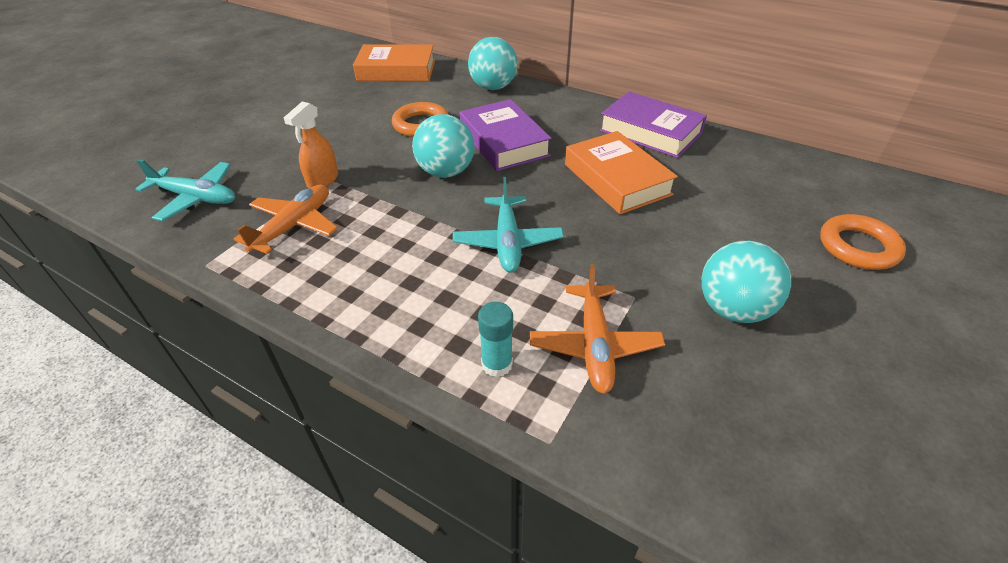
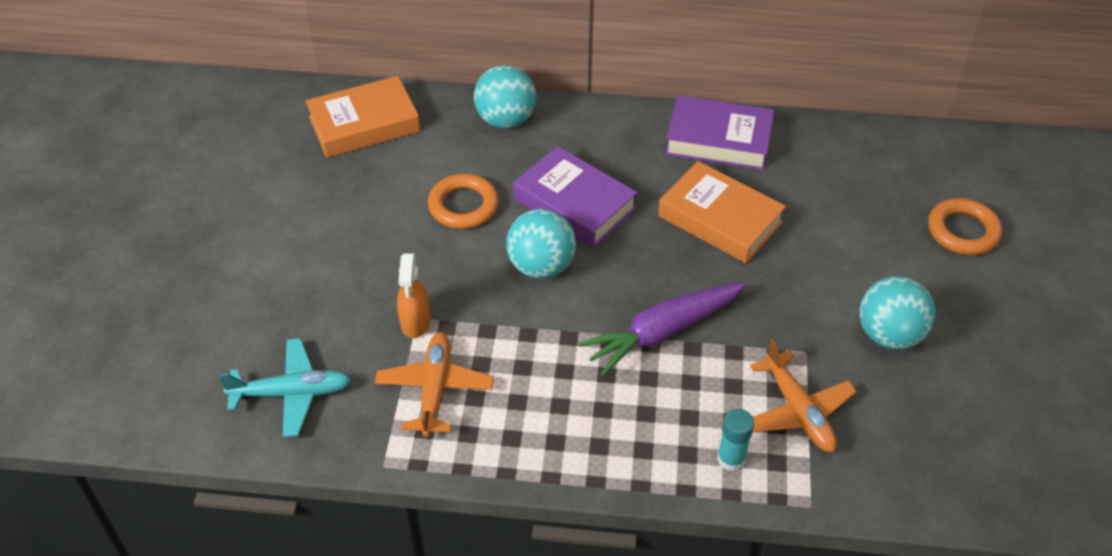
camera: 25 degrees left, 5 degrees up
turquoise plane [453,177,564,273] -> purple carrot [578,282,746,376]

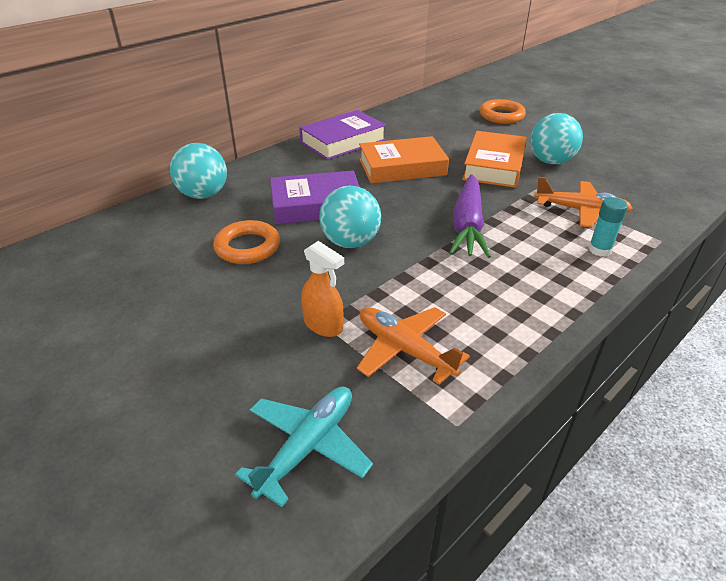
camera: 50 degrees left, 10 degrees down
orange book [305,76,420,158] -> orange book moved to [462,131,527,188]

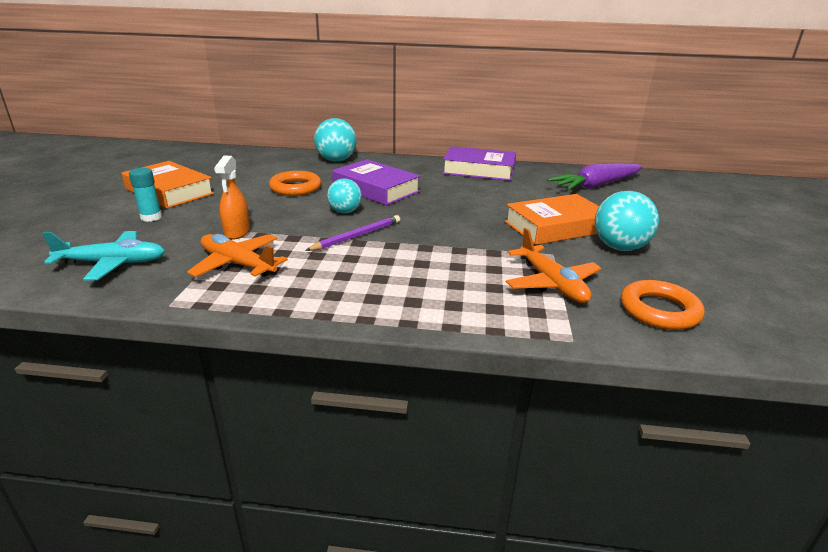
camera: 50 degrees right, 10 degrees down
turquoise ball [319,186,381,248] -> turquoise ball [327,179,362,213], size x0.65
orange plane [357,307,470,385] -> orange plane turned 60 degrees counterclockwise [187,234,288,277]
orange book [359,136,449,183] -> orange book moved to [122,161,214,208]
purple carrot [449,174,491,258] -> purple carrot moved to [548,163,643,190]
orange ring [480,99,526,124] -> orange ring moved to [621,280,704,330]
turquoise glue stick [588,197,628,257] -> turquoise glue stick moved to [129,168,162,222]
none -> purple pencil [305,215,400,251]

